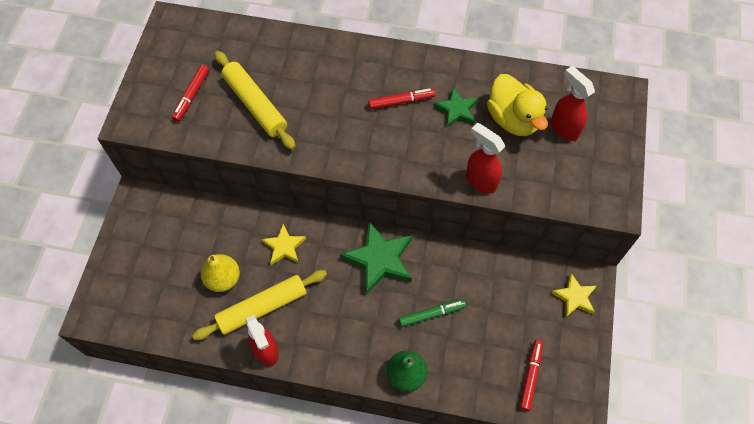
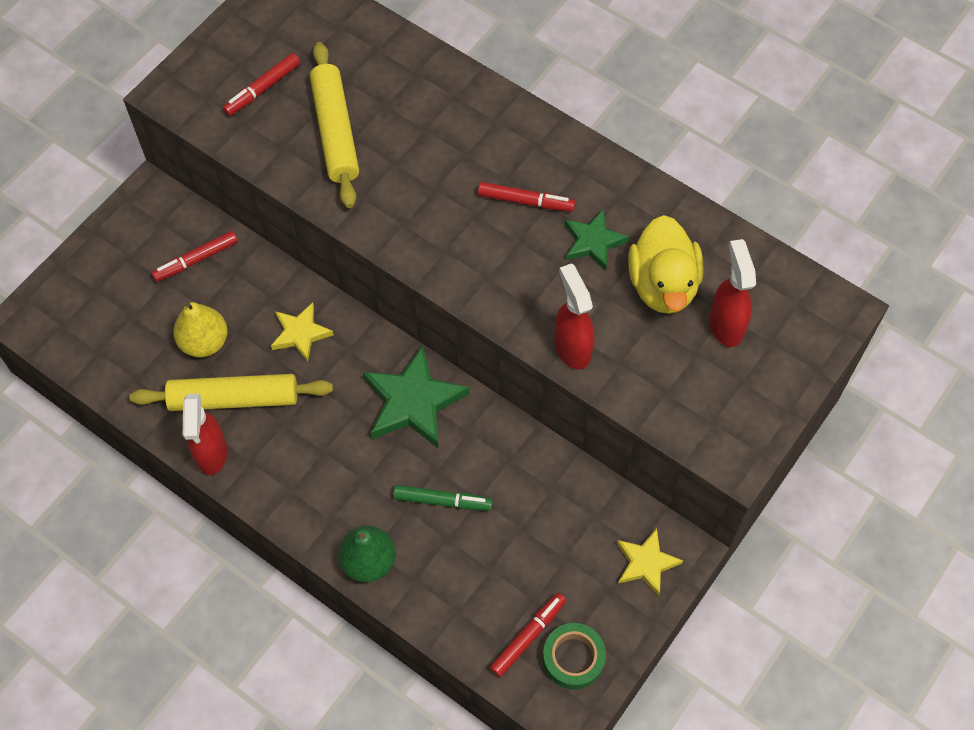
camera: 25 degrees right, 0 degrees up
none -> red marker [151,231,238,282]
none -> green tape [543,623,606,690]

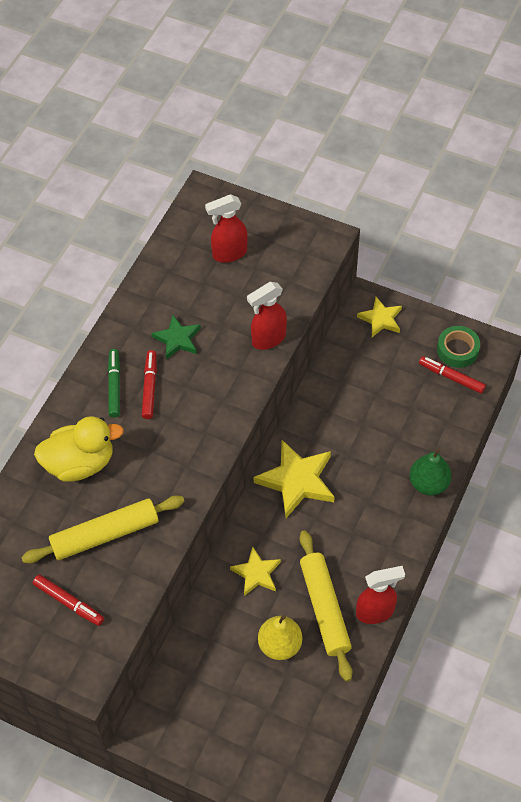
camera: 100 degrees left, 5 degrees down
red marker [151,231,238,282] -> none
green star [363,345,469,448] -> yellow star [254,440,335,518]
green marker [393,485,493,511] -> green marker moved to [108,349,120,418]
yellow duck [628,215,704,314] -> yellow duck moved to [34,416,124,482]

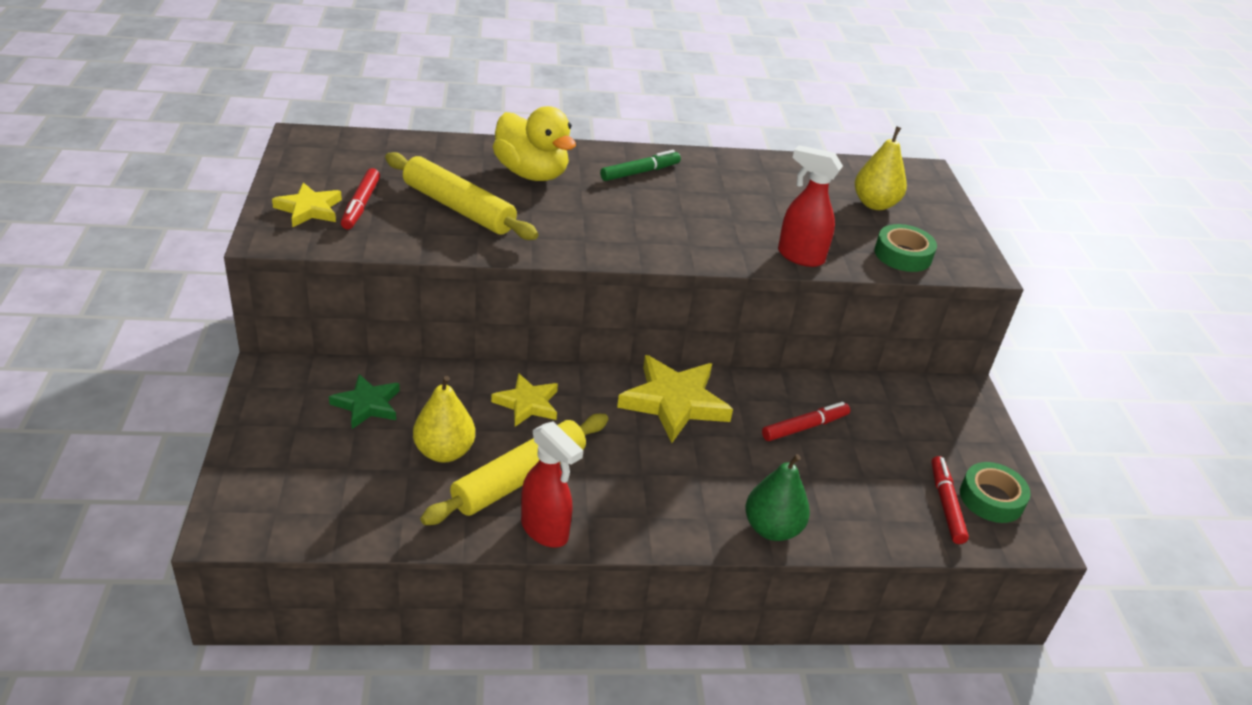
camera: 55 degrees right, 20 degrees down
red marker [142,350,157,419] -> red marker moved to [762,402,850,441]
green star [151,315,201,360] -> green star moved to [329,374,400,429]
red spray bottle [205,194,248,263] -> yellow pear [855,126,907,210]
yellow star [357,297,402,337] -> yellow star moved to [272,183,342,227]
none -> green tape [875,224,937,272]

